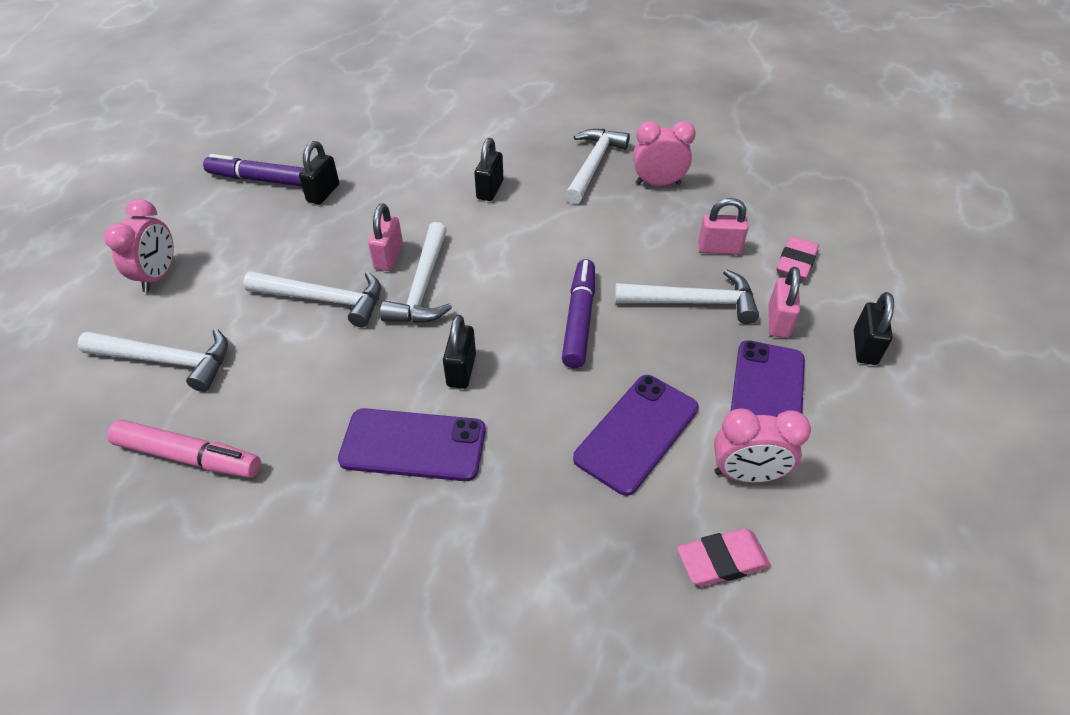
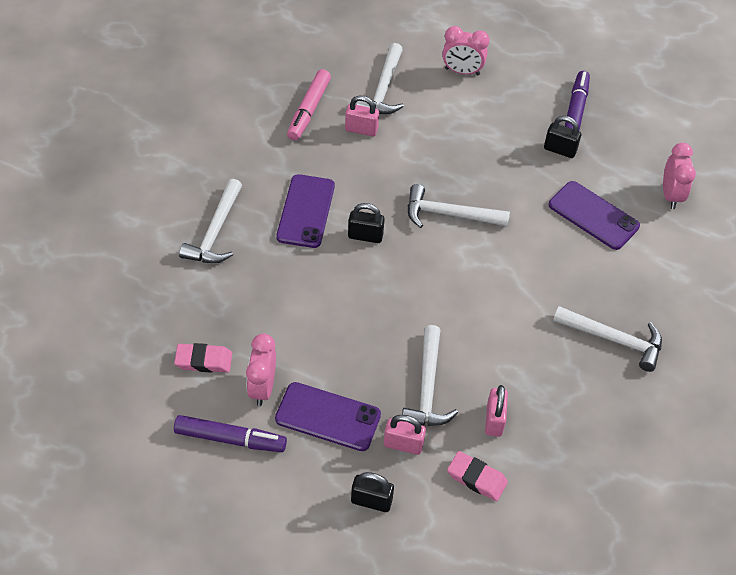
camera: 90 degrees right, 5 degrees up
white hammer [243,271,381,327] -> white hammer moved to [179,179,242,263]
pink padlock [368,203,403,271] -> pink padlock moved to [345,96,379,136]
black padlock [474,138,503,201] -> none
purple marker [562,259,595,368] -> purple marker moved to [174,415,287,452]
purple phone [573,375,698,496] -> purple phone moved to [549,181,640,250]
pink clock [633,121,696,186] -> pink clock moved to [663,143,696,209]
pink eraser [677,528,771,586] -> pink eraser turned 75 degrees counterclockwise [174,343,232,373]

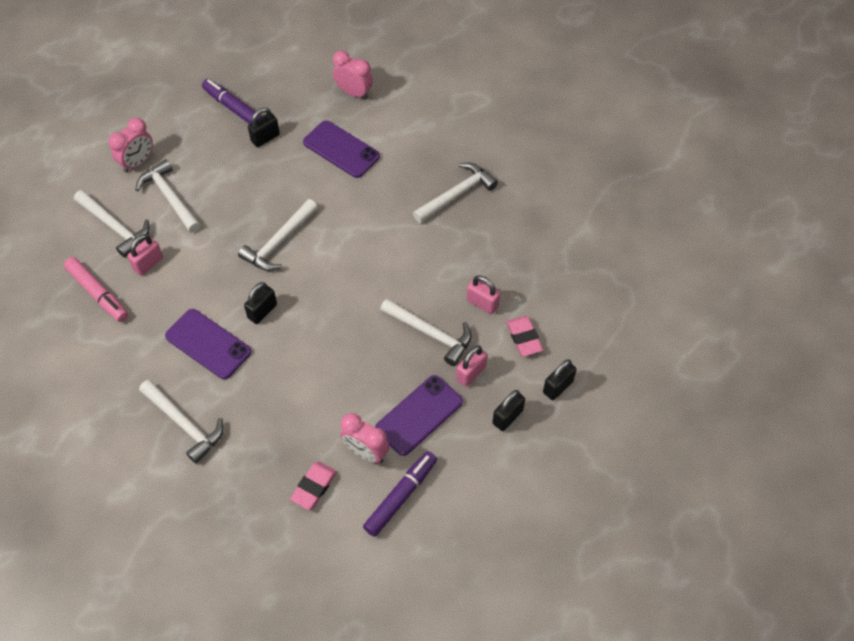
camera: 60 degrees left, 5 degrees up
pink eraser [447,451,508,501] -> pink eraser turned 75 degrees counterclockwise [506,316,543,356]
purple phone [549,181,640,250] -> purple phone turned 60 degrees clockwise [303,120,380,178]
none -> white hammer [135,159,201,233]
none -> black padlock [543,359,577,400]

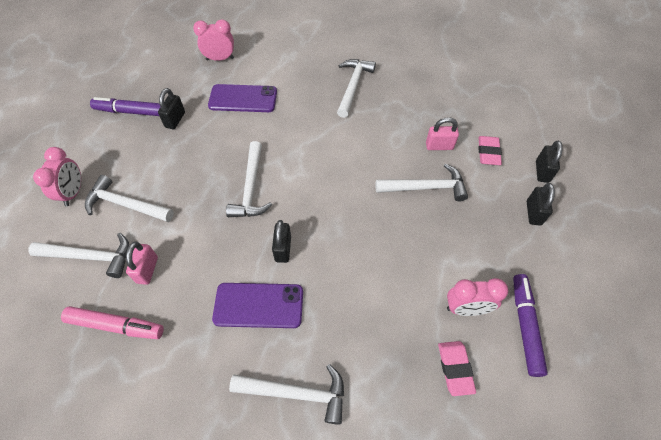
camera: 35 degrees left, 0 degrees up
purple phone [375,375,463,456] -> none
pink padlock [456,345,487,387] -> none
pink eraser [506,316,543,356] -> pink eraser turned 60 degrees clockwise [478,136,502,165]

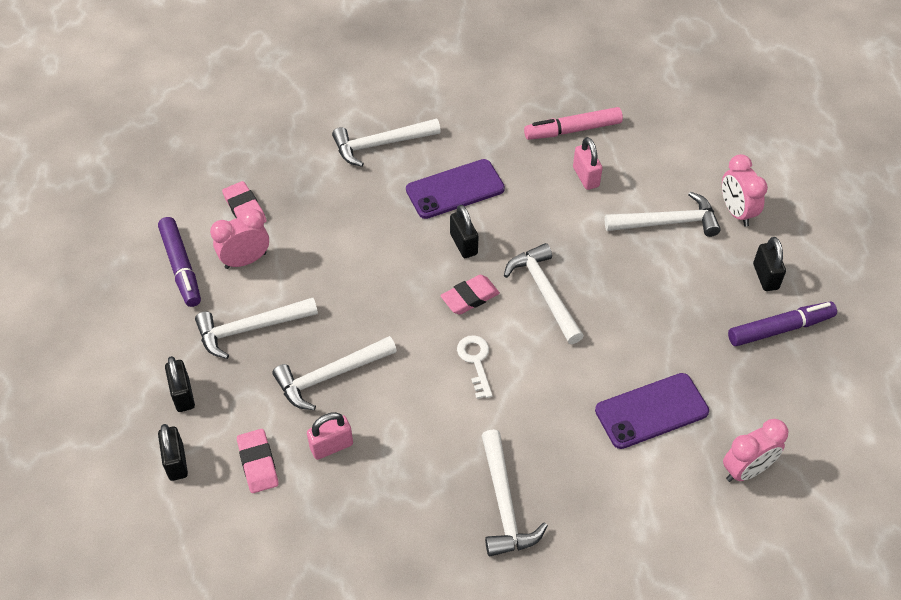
camera: 155 degrees right, 5 degrees down
white hammer [28,233,129,278] -> white hammer moved to [195,298,318,359]
black padlock [158,88,185,129] -> black padlock moved to [753,237,786,291]
none -> pink eraser [440,275,500,314]
none -> white key [457,335,493,399]

